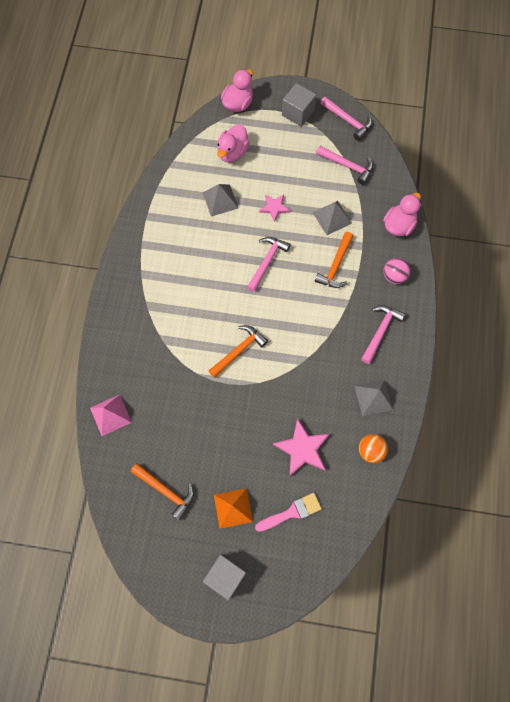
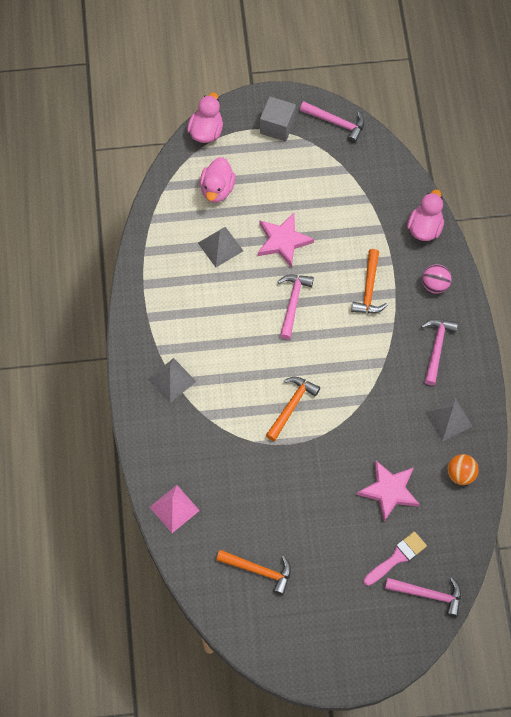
camera: 15 degrees left, 5 degrees down
grey cube [203,555,246,600] -> none
orange pyramid [214,488,253,529] -> none
pink star [259,195,290,222] -> pink star [258,213,314,268], size x1.65
grey pyramid [313,201,352,235] -> grey pyramid moved to [148,358,196,403]
pink hammer [316,146,373,185] -> pink hammer moved to [385,577,461,617]

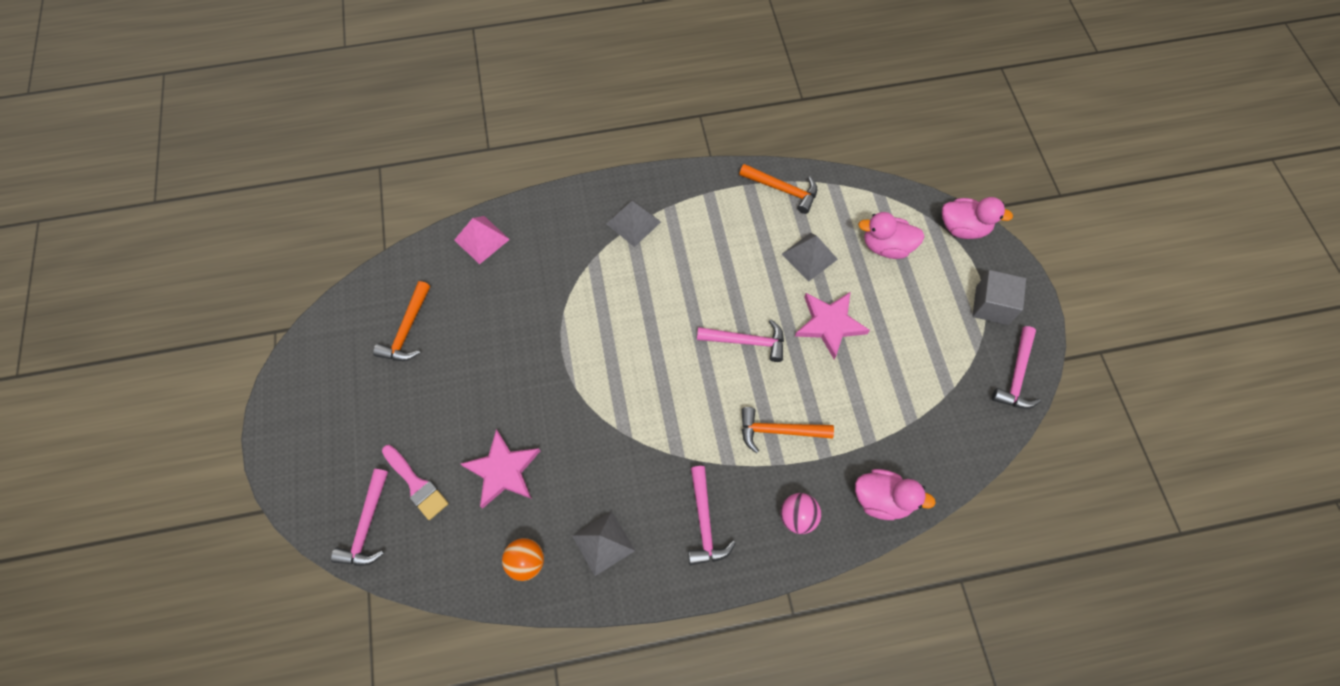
camera: 85 degrees right, 0 degrees up
orange hammer [266,377,320,441] -> orange hammer moved to [739,164,817,214]
pink hammer [421,319,458,385] -> pink hammer turned 75 degrees clockwise [688,466,736,565]

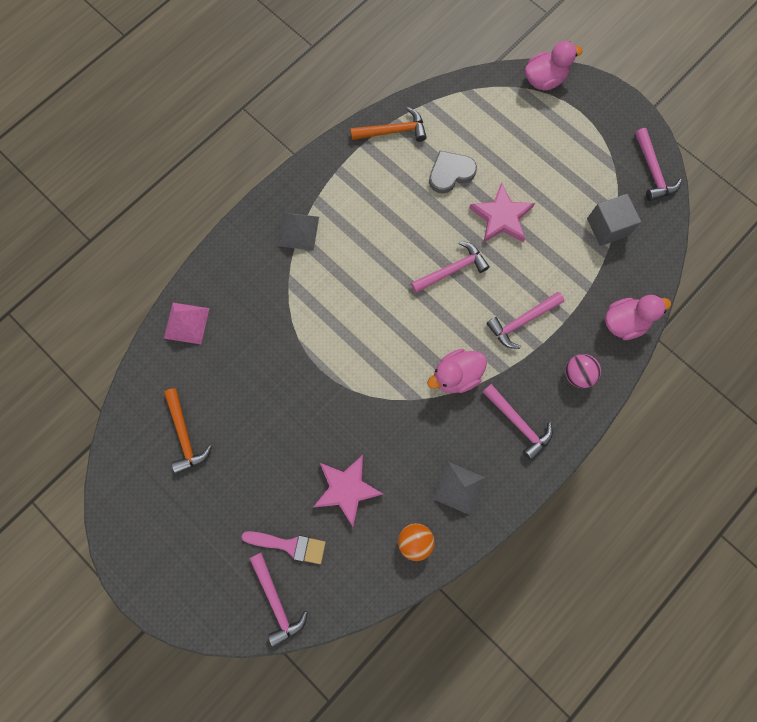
camera: 35 degrees left, 10 degrees up
orange hammer [742,407,834,453] -> pink hammer [486,292,564,349]
grey pyramid [782,233,838,282] -> grey heart [429,151,477,194]
pink duck [858,212,925,259] -> pink duck moved to [427,349,487,393]
grey cube [972,270,1026,325] -> grey cube moved to [587,194,641,246]

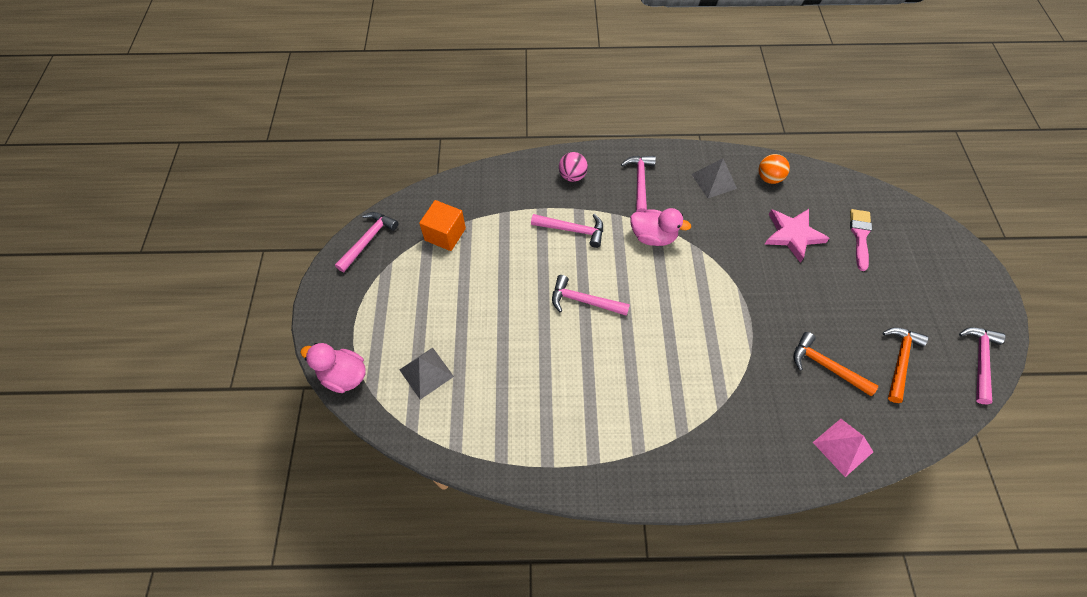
camera: 135 degrees left, 15 degrees down
pink brush [241,531,326,564] -> pink brush turned 45 degrees clockwise [850,209,872,271]
pink hammer [249,553,308,647] -> pink hammer moved to [959,327,1006,404]
grey pyramid [277,212,319,251] -> grey pyramid moved to [399,348,454,400]
orange hammer [351,107,427,142] -> orange hammer moved to [794,332,878,396]
grey heart [429,151,477,194] -> none
pink star [469,182,535,243] -> none
grey cube [587,194,641,246] -> orange cube [419,200,466,251]
pink duck [605,295,671,340] -> none

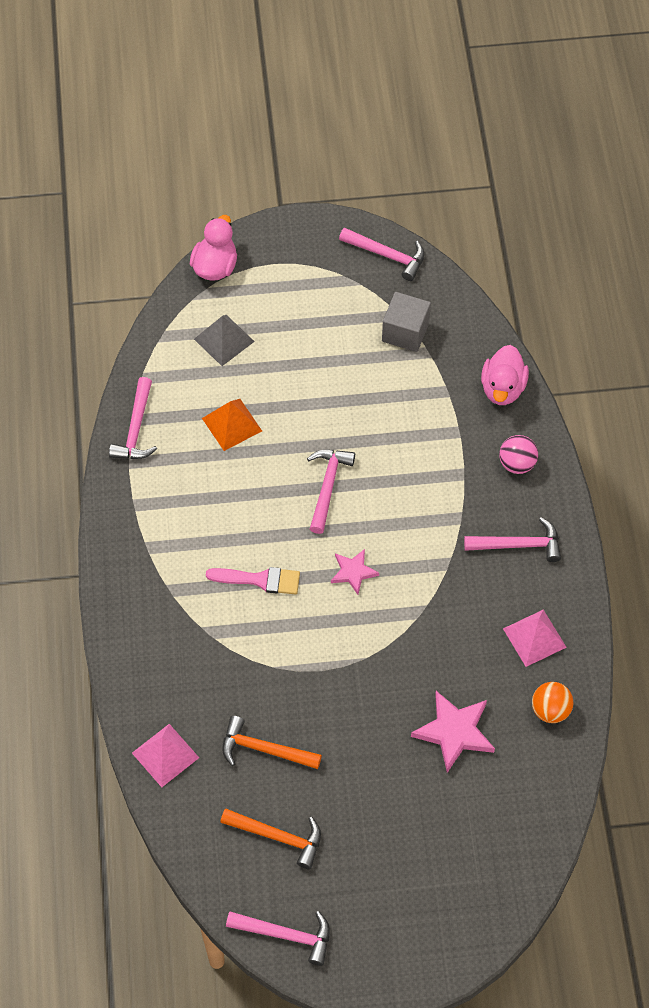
camera: 85 degrees right, 0 degrees up
orange cube [419,200,466,251] -> grey cube [382,292,431,352]
pink hammer [531,214,603,248] -> pink hammer moved to [109,377,157,459]
pink duck [630,208,691,246] -> pink duck moved to [481,345,529,405]
grey pyramid [692,159,737,198] -> pink pyramid [503,610,567,667]
orange hammer [794,332,878,396] -> orange hammer turned 105 degrees counterclockwise [222,716,322,769]
pink brush [850,209,872,271] -> pink brush moved to [206,567,300,595]
none -> orange pyramid [202,399,262,451]
none -> pink star [331,549,379,595]

